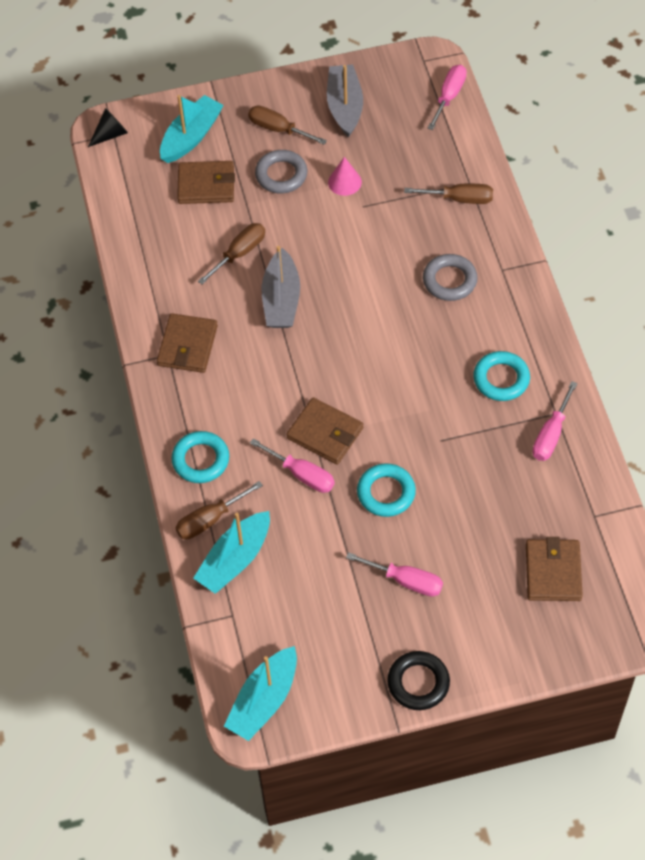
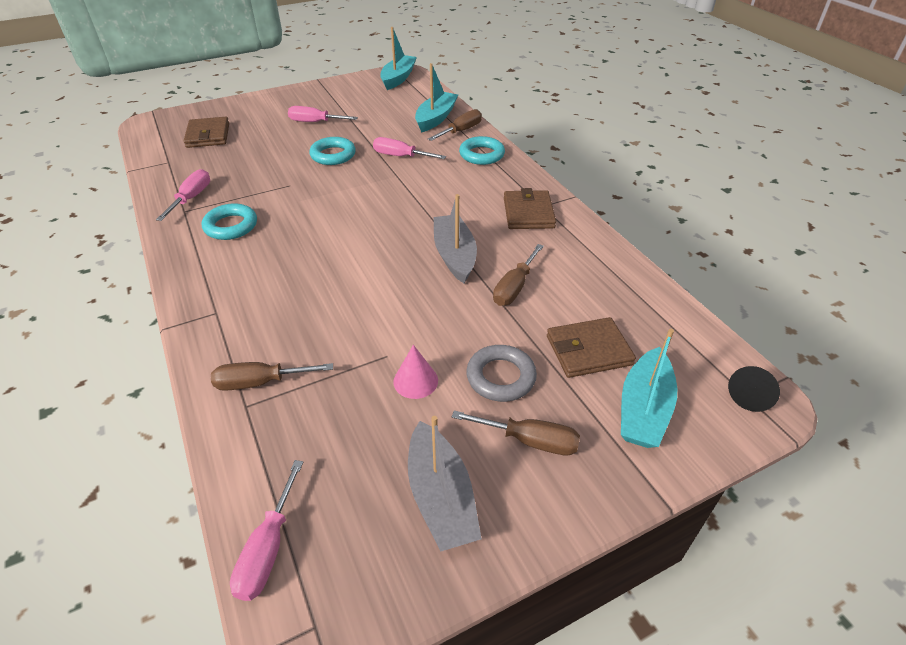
camera: 165 degrees right, 15 degrees down
brown wallet [286,397,363,465] -> none
black ring [387,651,450,710] -> none
grey ring [423,254,478,301] -> none

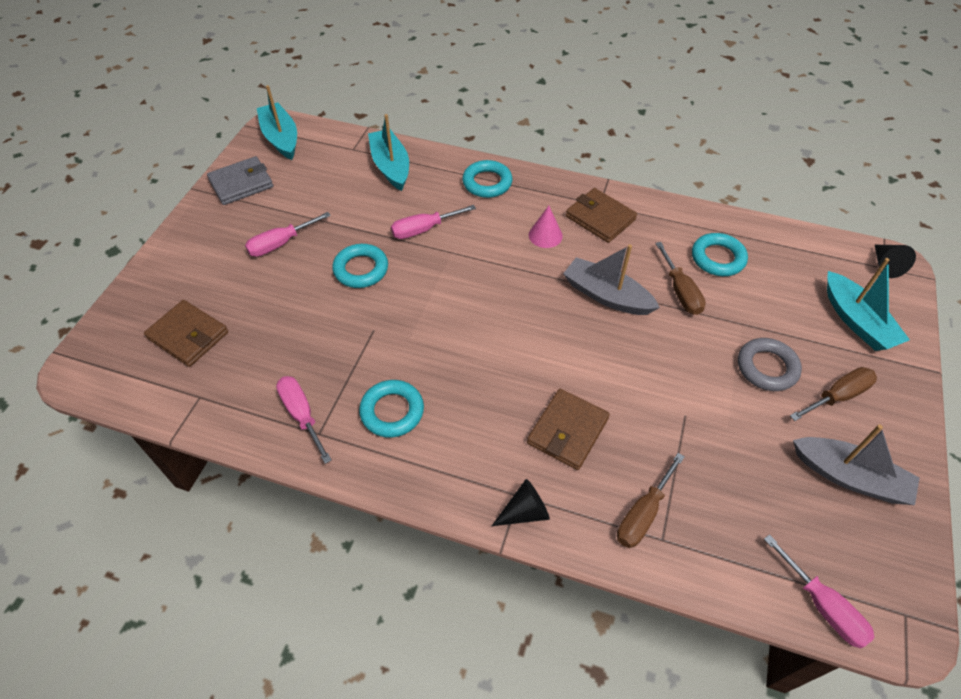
camera: 45 degrees left, 10 degrees up
pink cone [393,345,438,399] -> pink cone moved to [529,206,563,248]
brown screwdriver [428,109,482,141] -> none
brown wallet [547,317,636,378] -> brown wallet moved to [527,389,610,470]
none -> grey wallet [207,156,273,205]
none -> black cone [492,479,550,526]
none -> turquoise ring [692,233,748,276]

